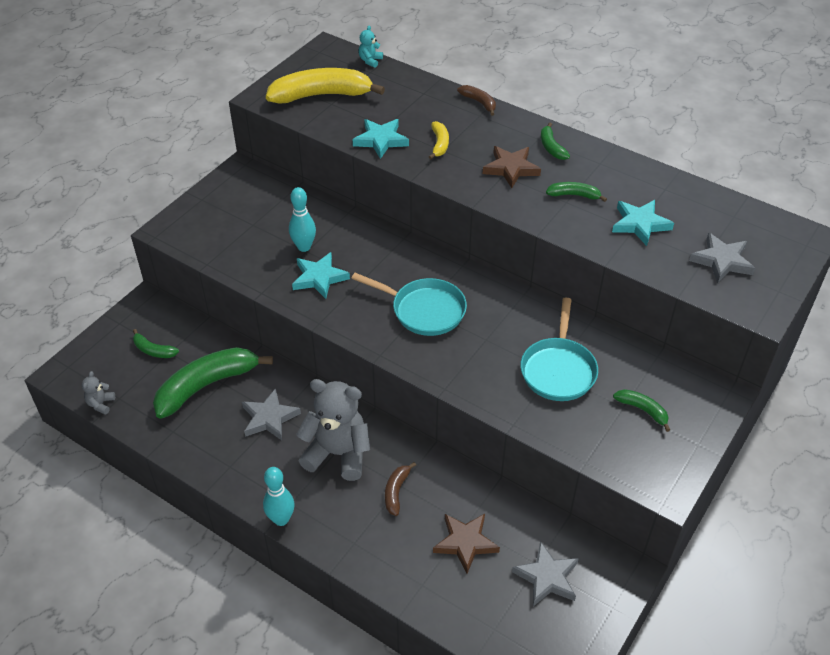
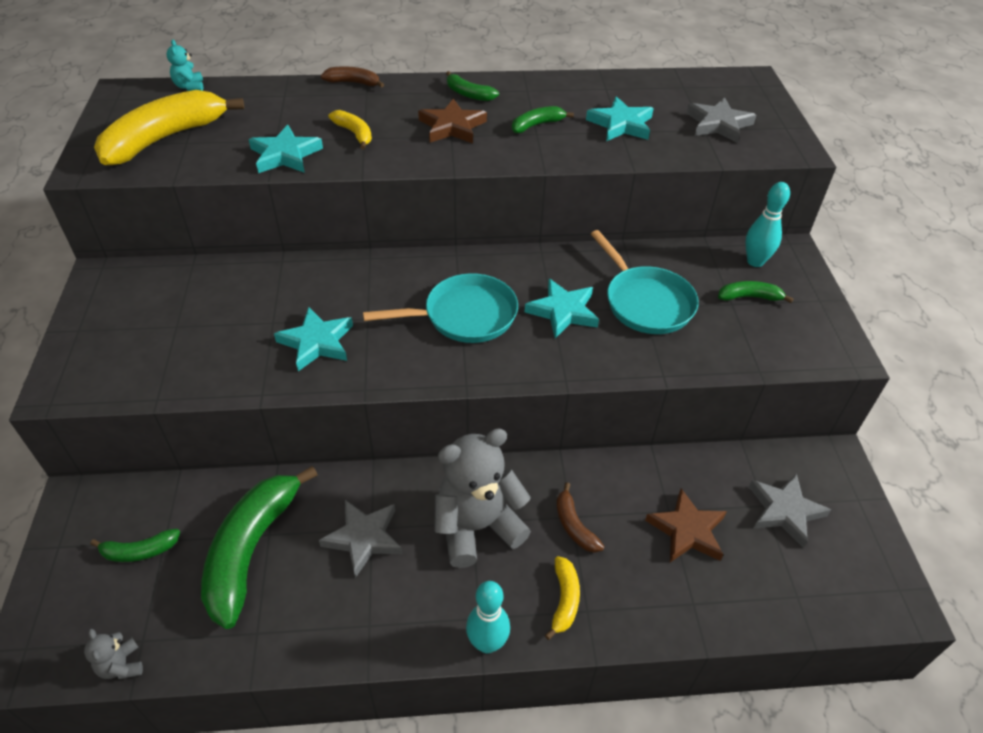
camera: 40 degrees left, 0 degrees up
turquoise bowling pin [289,187,316,252] -> turquoise bowling pin moved to [745,182,790,267]
none -> turquoise star [525,279,599,338]
none -> yellow banana [545,556,580,640]

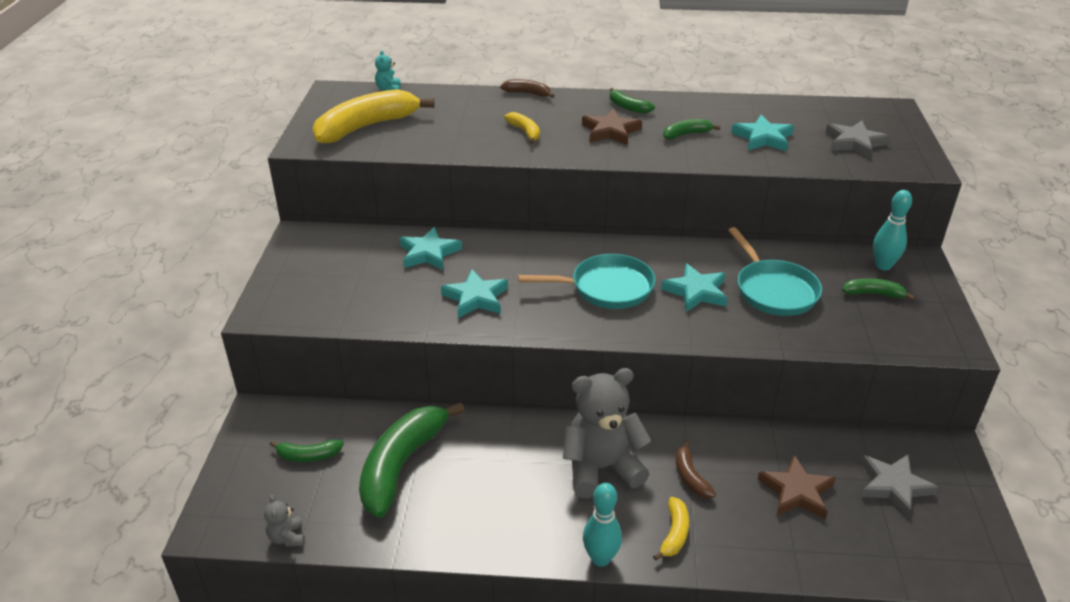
camera: 10 degrees right, 10 degrees down
turquoise star [249,125,323,173] -> turquoise star moved to [399,227,462,270]
grey star [319,500,403,578] -> none

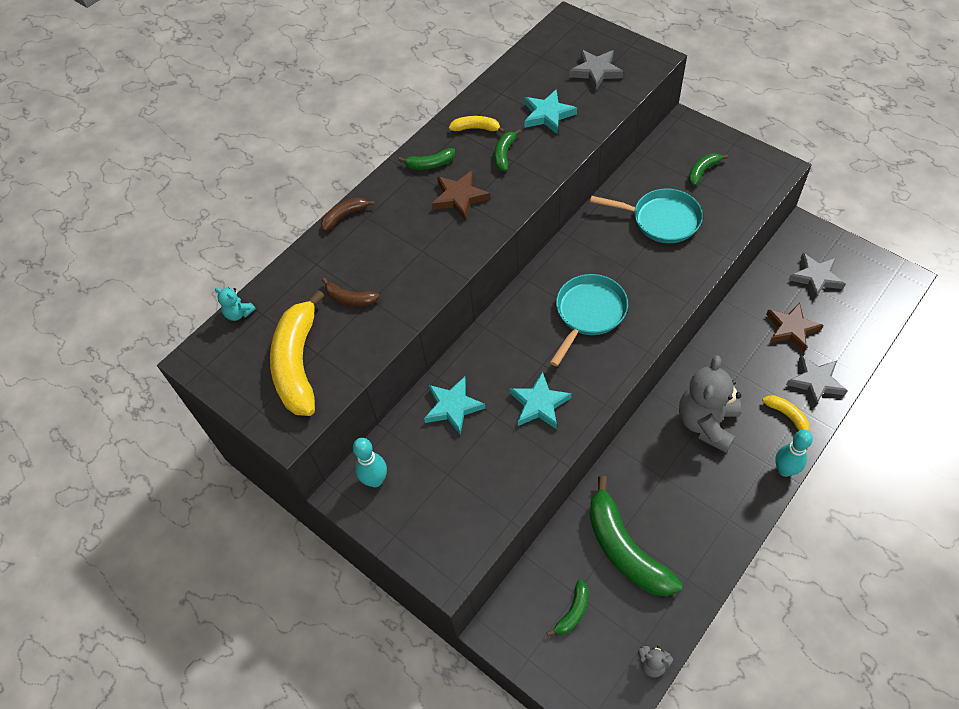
camera: 50 degrees left, 20 degrees up
yellow banana [504,112,540,144] -> yellow banana moved to [449,116,505,133]
turquoise star [661,263,728,312] -> none
brown banana [676,440,716,499] -> brown banana moved to [322,278,380,306]
turquoise bowling pin [873,190,912,270] -> turquoise bowling pin moved to [353,438,387,487]
none -> grey star [786,355,848,408]

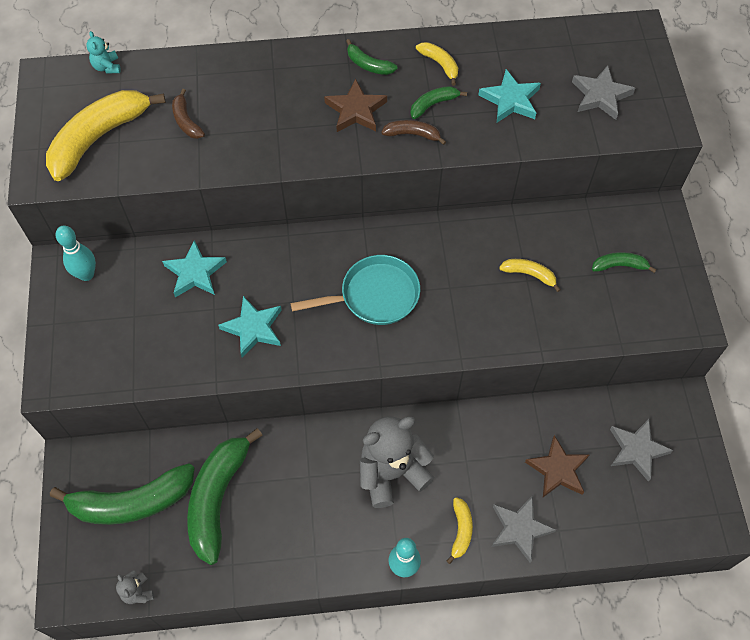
camera: 40 degrees right, 5 degrees up
brown banana [321,197,375,231] -> brown banana moved to [381,120,446,145]
green banana [546,579,589,636] -> green banana [50,463,195,525], size x2.16
turquoise pan [590,188,703,243] -> yellow banana [499,259,561,292]

